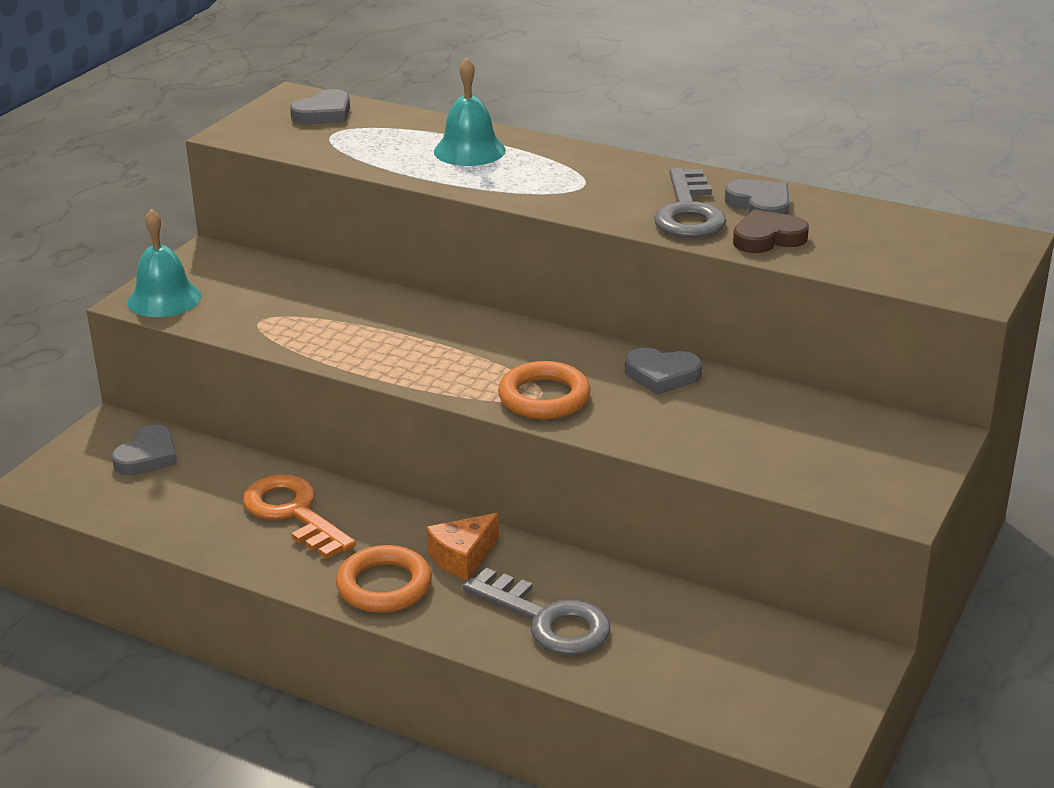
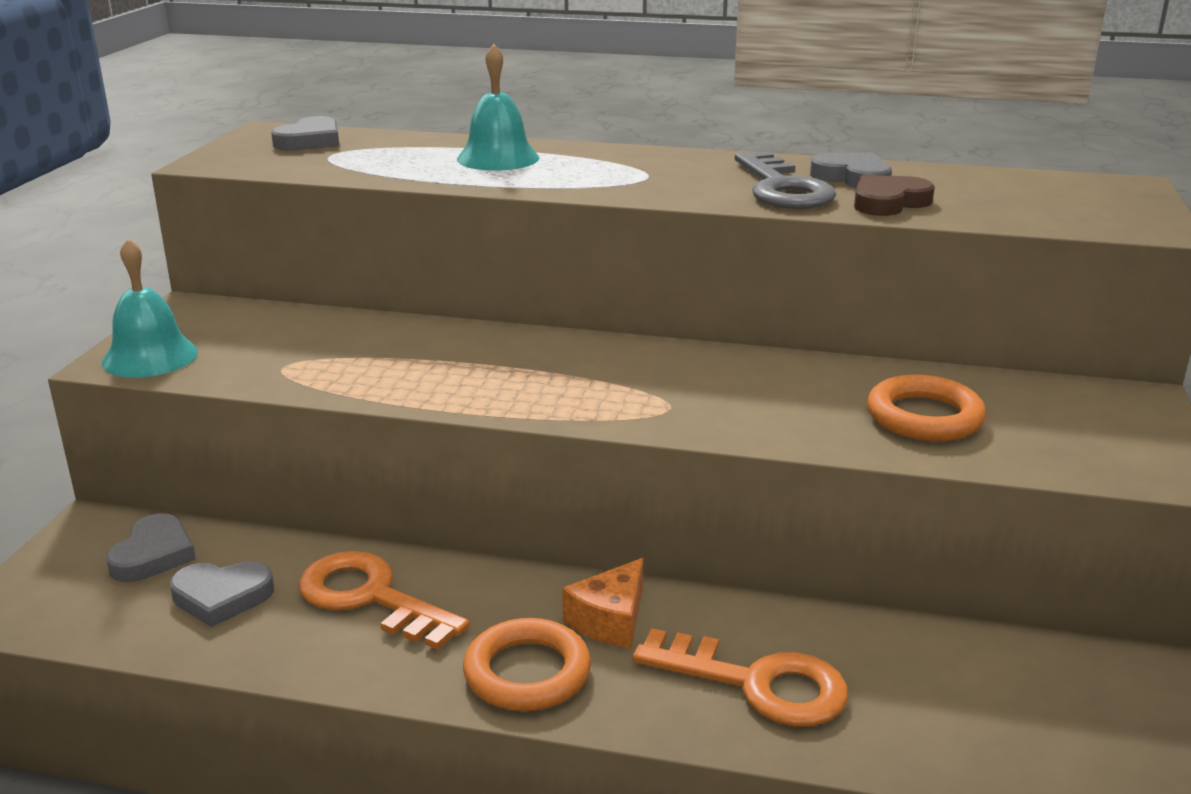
camera: 15 degrees left, 5 degrees down
grey key [463,567,610,655] -> orange key [632,628,848,727]
orange ring [498,361,591,419] -> orange ring moved to [867,374,986,441]
grey heart [625,348,702,395] -> grey heart moved to [170,561,274,627]

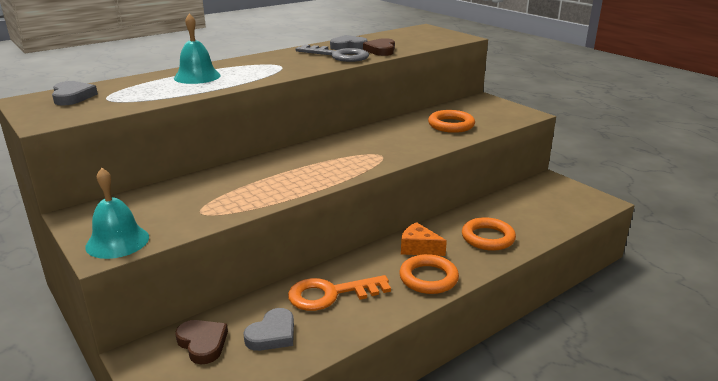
camera: 50 degrees left, 0 degrees up
grey heart [106,513,196,582] -> brown heart [175,320,228,364]
orange cheese [562,558,643,648] -> orange cheese turned 135 degrees clockwise [401,222,447,256]
orange key [632,628,848,727] -> orange ring [462,217,516,251]

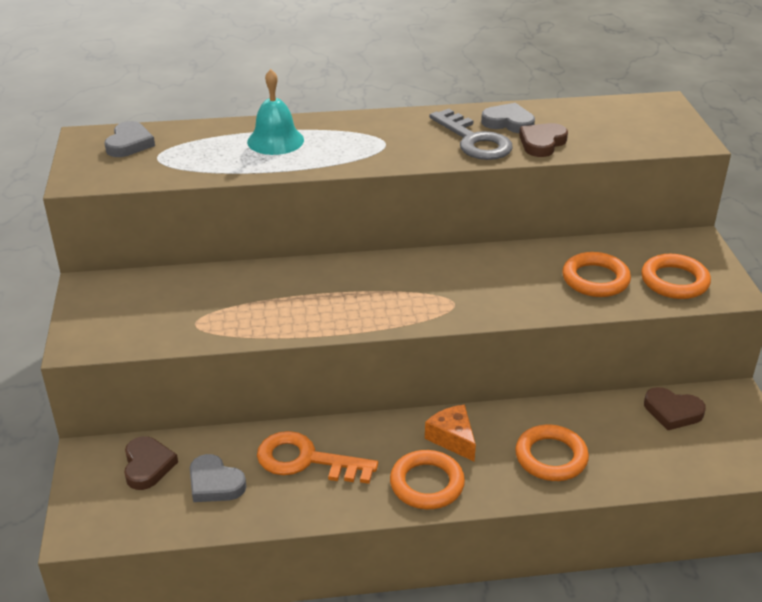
camera: 30 degrees right, 10 degrees up
turquoise bell [85,168,149,259] -> none
grey heart [243,308,294,351] -> grey heart turned 60 degrees clockwise [190,454,246,502]
none -> orange ring [641,254,711,299]
none -> brown heart [644,387,706,430]

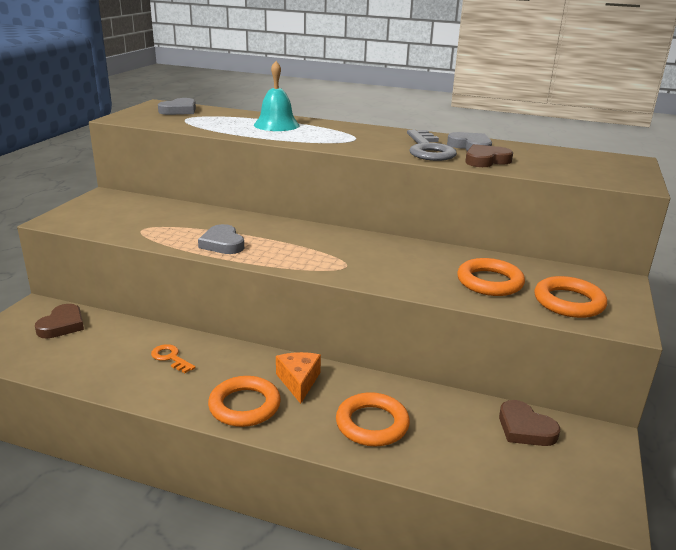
camera: 25 degrees right, 10 degrees down
grey heart [190,454,246,502] -> grey heart moved to [198,224,244,254]
orange key [257,431,378,484] -> orange key [151,344,196,373], size x0.52

